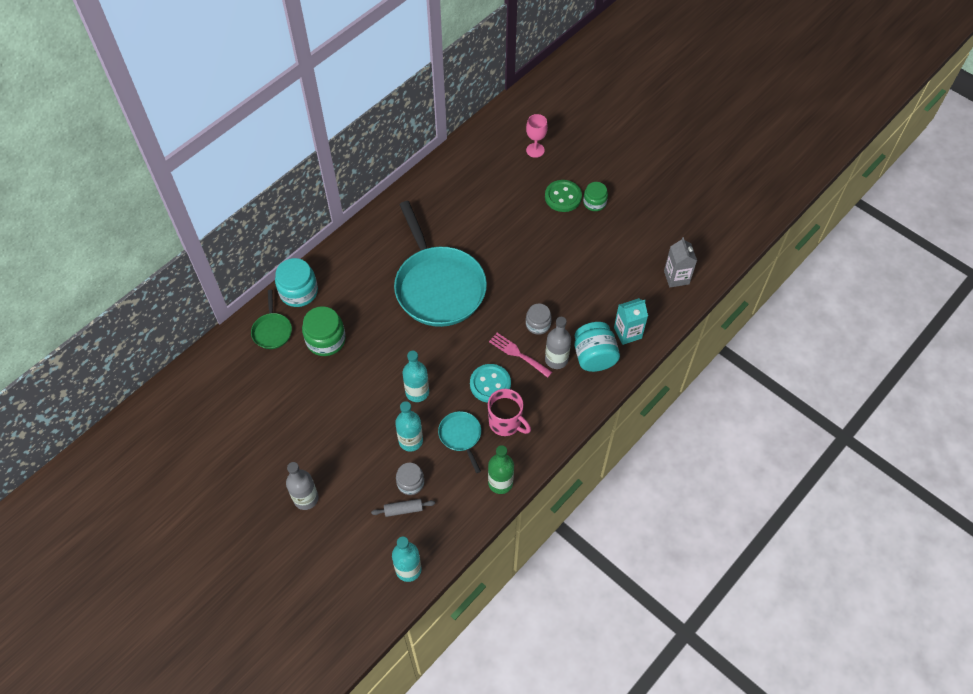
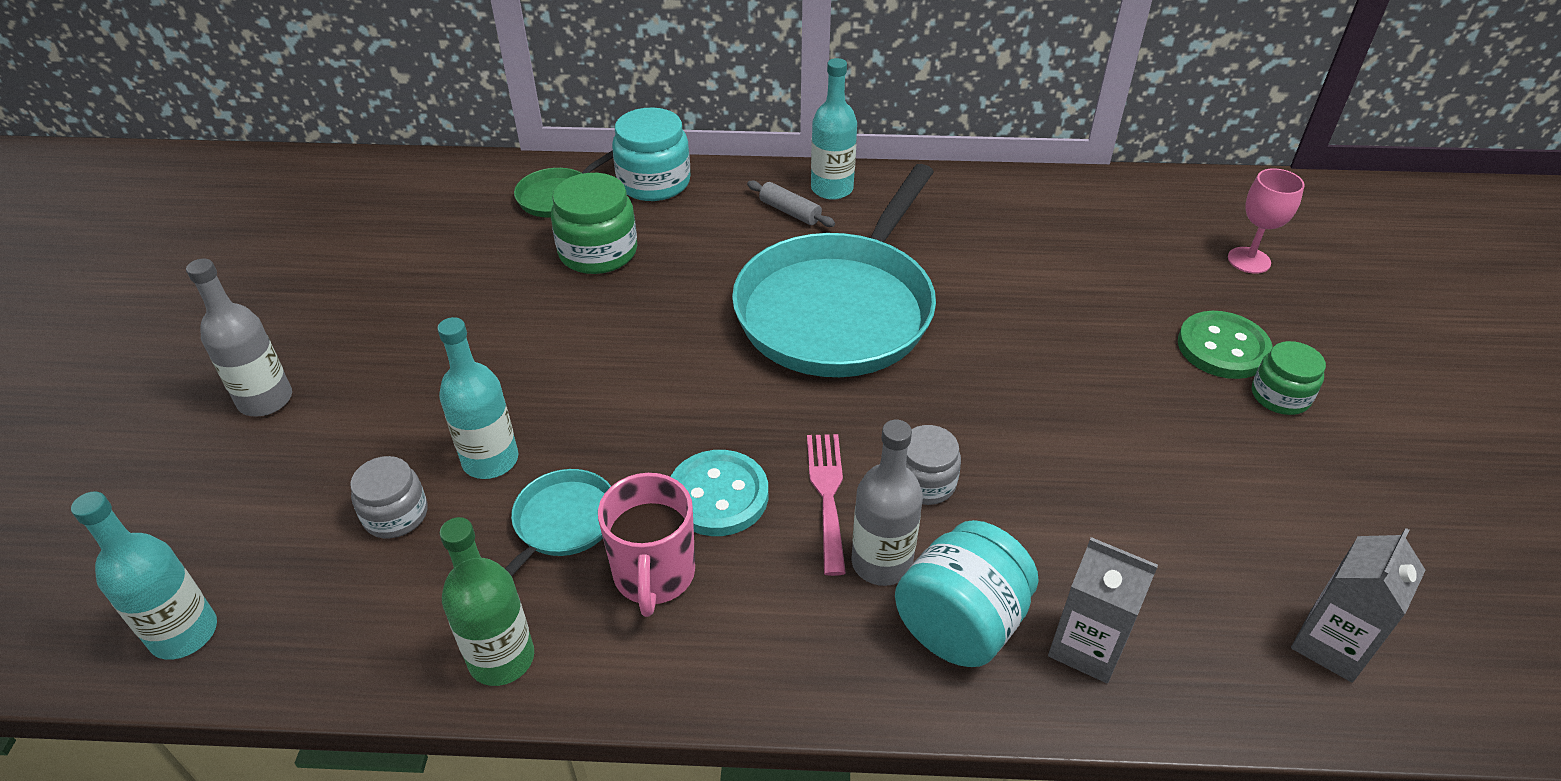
camera: 50 degrees right, 15 degrees down
grey rolling pin [371,499,435,517] -> grey rolling pin moved to [747,180,835,227]
turquoise bottle [403,351,429,402] -> turquoise bottle moved to [811,58,857,200]
turquoise carton [614,298,648,345] -> grey carton [1048,537,1158,683]

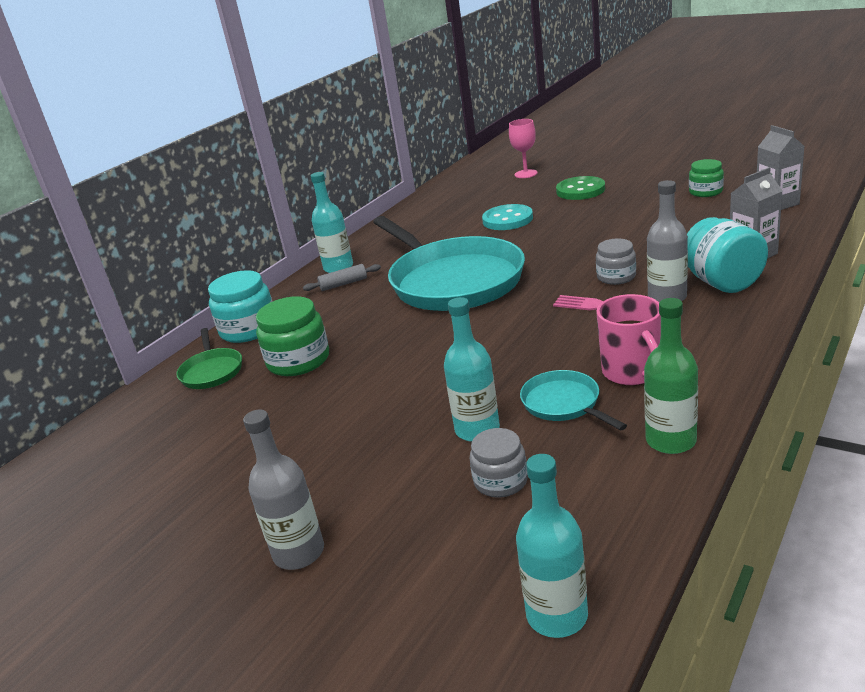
camera: 55 degrees left, 15 degrees down
pink mug [598,473,695,617] -> pink mug turned 45 degrees clockwise [596,294,661,386]
turquoise button [671,450,768,536] -> turquoise button moved to [482,204,533,230]
green jar [1252,341,1326,415] -> green jar moved to [689,159,724,197]

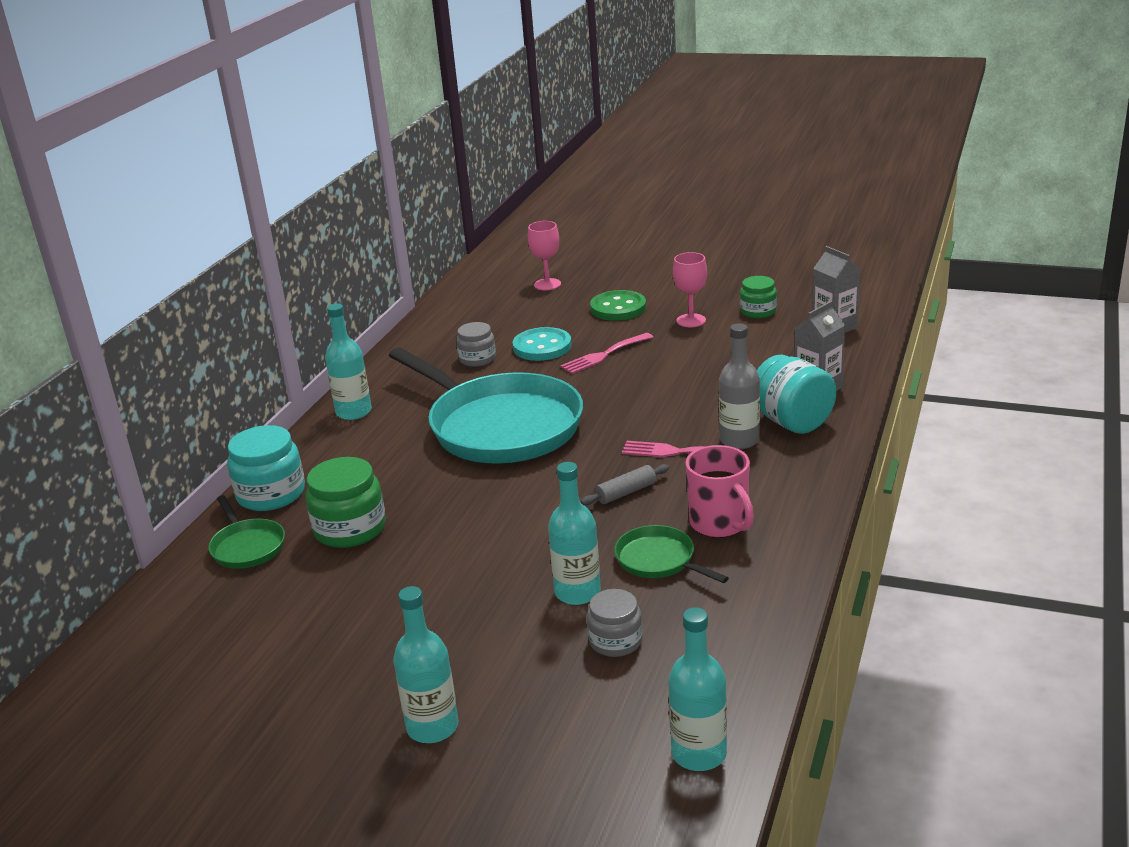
camera: 15 degrees left, 0 degrees up
grey bottle [243,410,324,570] -> turquoise bottle [393,586,458,743]
grey rolling pin [303,264,381,291] -> grey rolling pin moved to [581,464,669,505]
turquoise pan [520,370,627,430] -> green pan [614,525,729,583]
grey jar [596,239,636,285] -> grey jar moved to [456,322,496,367]
green bottle [644,298,698,454] -> none
none -> pink fork [560,333,653,374]
none -> pink goblet [673,252,707,327]

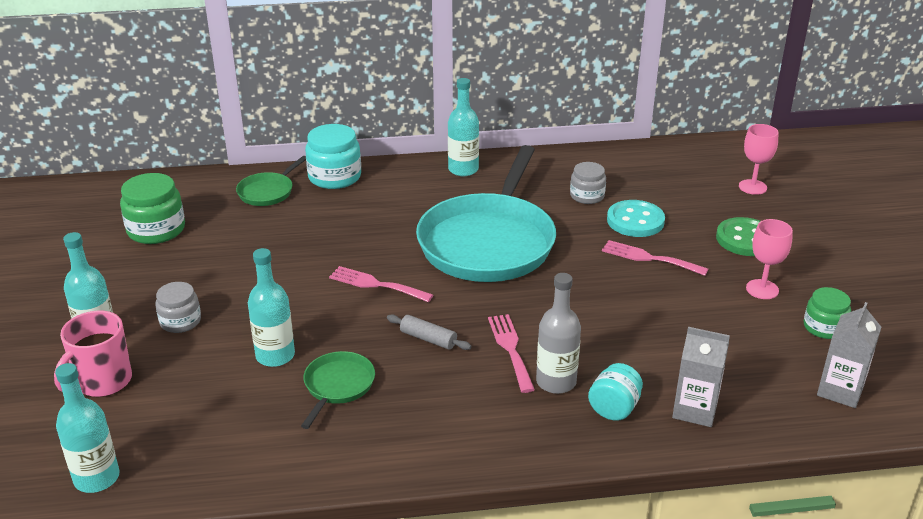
camera: 60 degrees right, 5 degrees up
green jar [305,457,386,548] -> green jar moved to [120,173,185,244]
grey jar [587,589,643,657] -> grey jar moved to [155,282,201,333]
pink mug [685,445,754,538] -> pink mug moved to [54,311,132,397]
turquoise jar [757,355,836,434] -> turquoise jar [588,363,643,421], size x0.63
none -> pink fork [329,266,433,302]

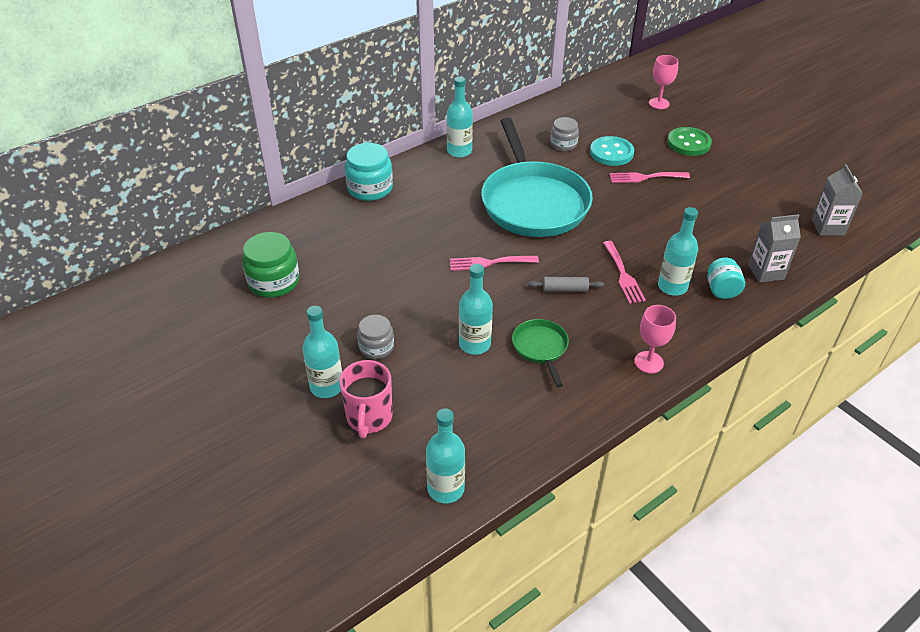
camera: 30 degrees left, 10 degrees up
green pan [236,156,306,206] -> none
pink fork [488,314,535,393] -> pink fork turned 150 degrees counterclockwise [603,241,646,304]
grey bottle [536,273,581,394] -> turquoise bottle [658,207,698,296]
pink goblet [746,219,793,299] -> pink goblet moved to [634,305,676,373]
green jar [804,287,851,339] -> none

